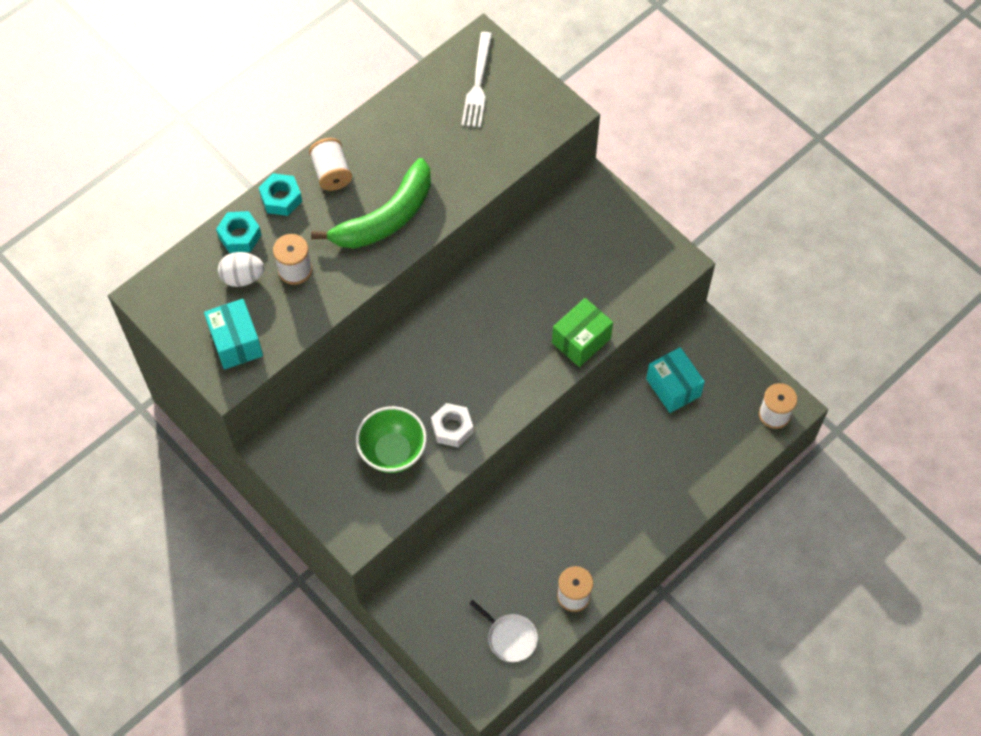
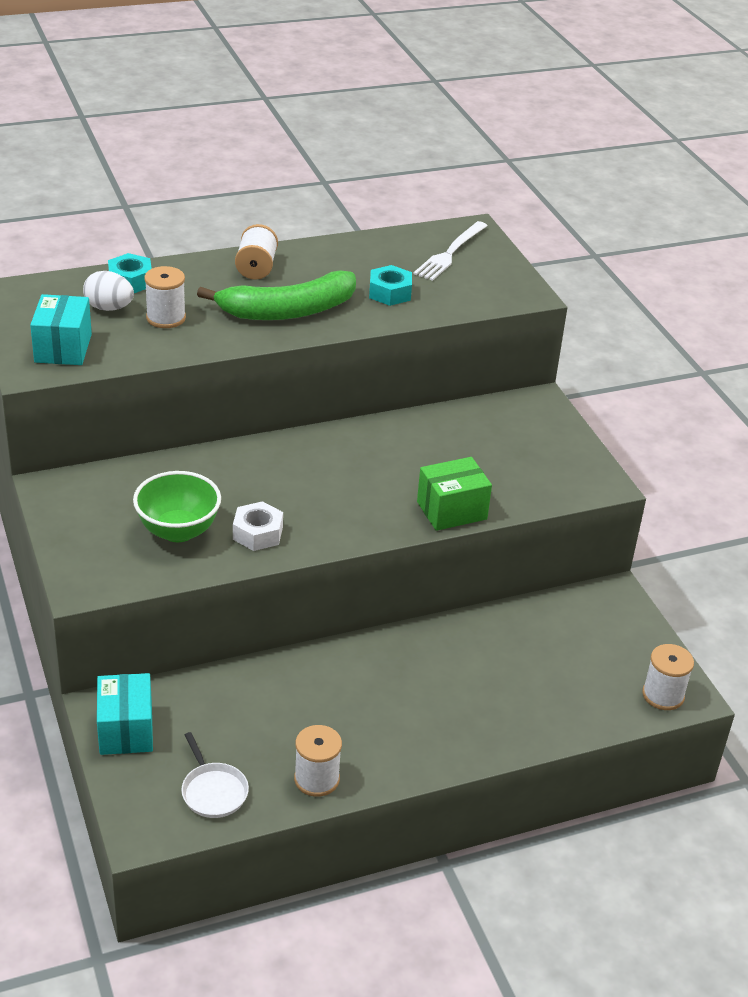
camera: 20 degrees right, 25 degrees down
turquoise nut [259,173,302,216] -> turquoise nut moved to [369,265,412,306]
turquoise box [646,347,705,413] -> turquoise box moved to [97,673,153,755]

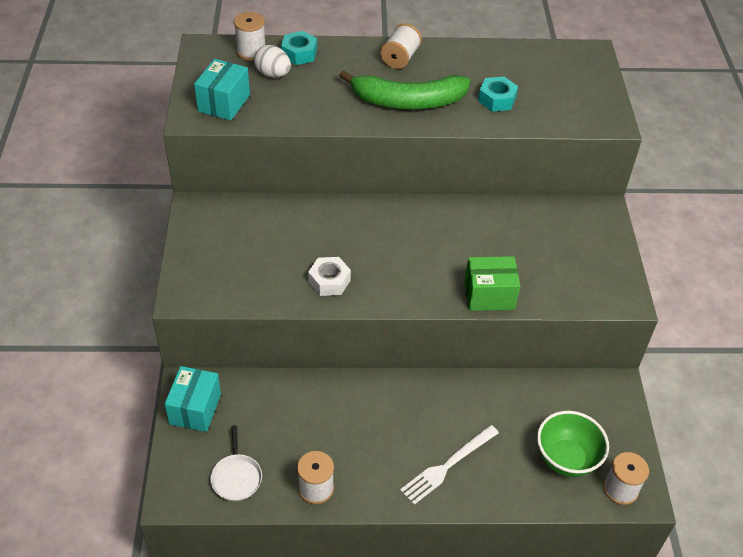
camera: 20 degrees right, 10 degrees up
green bowl [133,471,221,542] -> green bowl moved to [537,411,609,477]
white spool [144,266,186,328] -> white spool moved to [234,12,265,60]
white fork [413,221,487,281] -> white fork moved to [400,425,499,505]

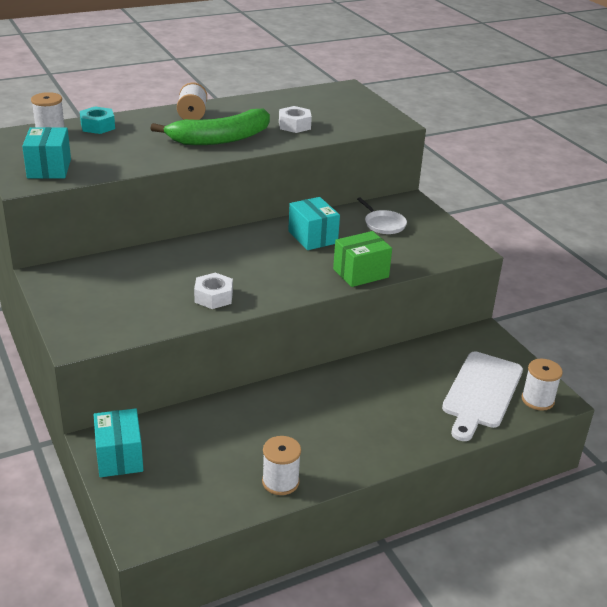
camera: 25 degrees left, 15 degrees down
white pan [210,425,262,501] -> white pan moved to [357,198,407,234]
white egg [254,45,291,78] -> none
white fork [400,425,499,505] -> none
turquoise nut [478,77,518,112] -> white nut [279,106,312,133]
green bowl [537,411,609,477] -> white cutting board [442,352,523,441]
none -> turquoise box [288,197,340,250]

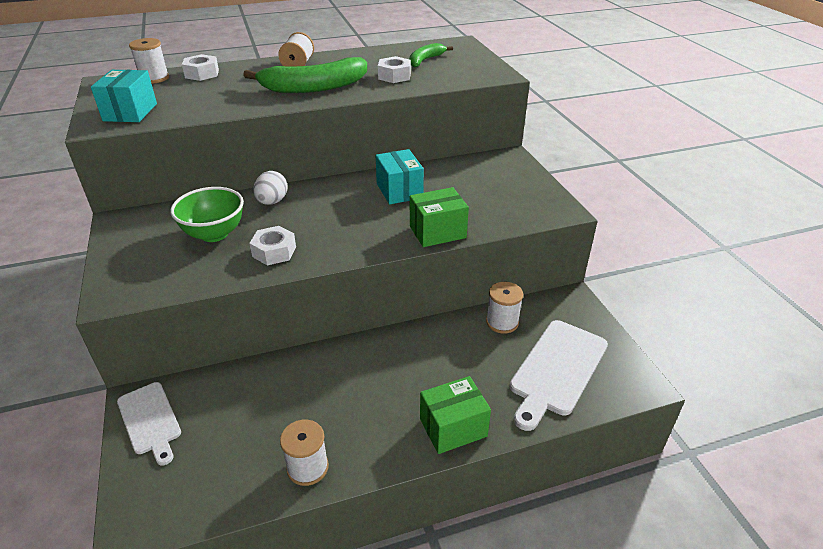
camera: 10 degrees right, 5 degrees up
turquoise nut [80,107,115,134] -> white nut [182,54,219,81]
turquoise box [94,408,144,477] -> white cutting board [117,382,181,465]
white pan [357,198,407,234] -> none
white spool [521,359,563,411] -> white spool moved to [486,282,523,334]
none -> green bowl [170,187,244,242]
none -> white egg [253,171,288,205]
none -> green banana [409,43,453,67]
none -> green box [420,376,491,454]

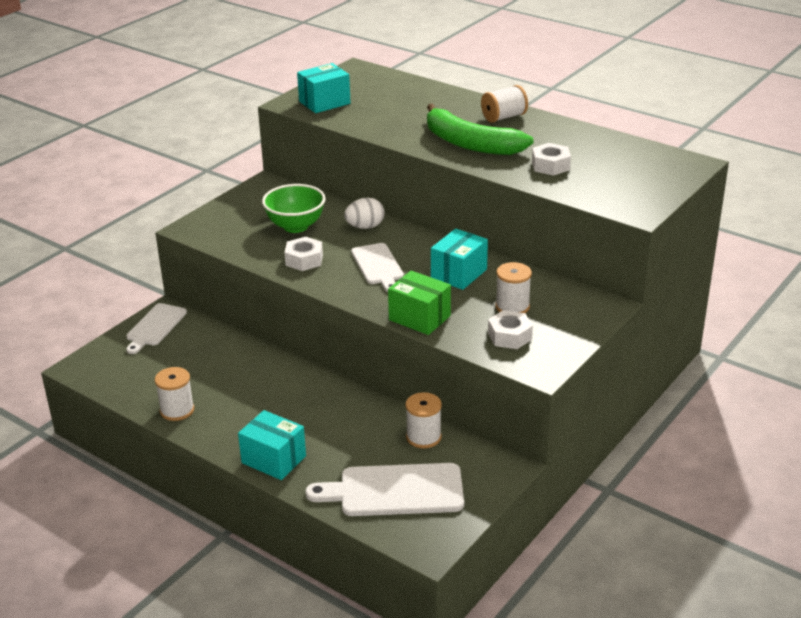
camera: 55 degrees right, 5 degrees down
white spool [129,38,169,84] -> white spool moved to [495,262,532,313]
white nut [182,54,219,81] -> white nut moved to [488,310,533,349]
green banana [409,43,453,67] -> none
green box [420,376,491,454] -> turquoise box [238,410,306,480]
none -> white cutting board [351,243,404,292]

